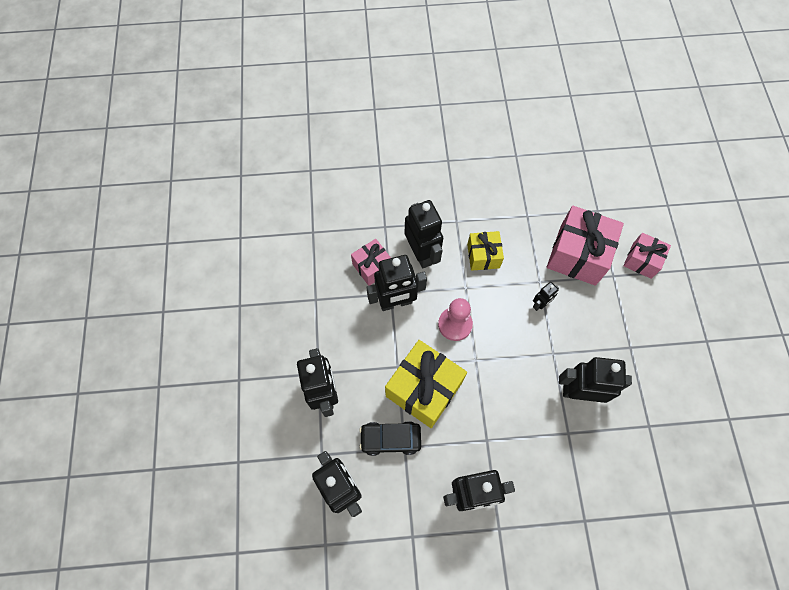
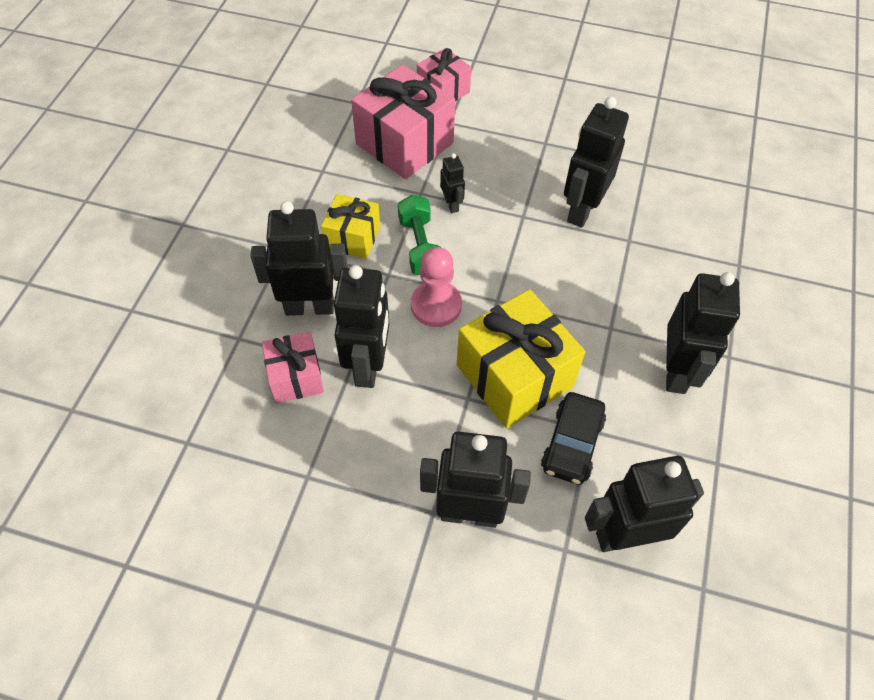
camera: 70 degrees left, 10 degrees down
none -> green dumbbell [398,195,441,275]

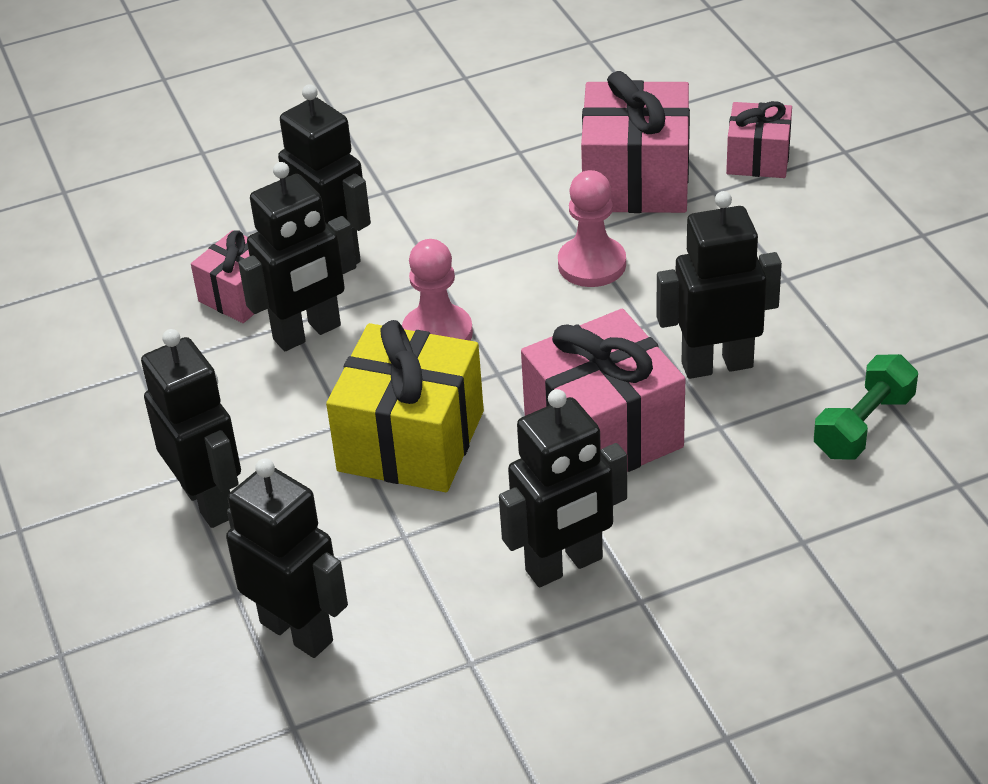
camera: 55 degrees right, 15 degrees down
yellow gift [321,194,380,259] -> none
green dumbbell [398,195,441,275] -> green dumbbell moved to [814,354,918,460]
black robot [440,153,465,213] -> pink pawn [558,170,626,287]
black car [541,392,606,485] -> none
none -> pink gift [521,309,685,472]

